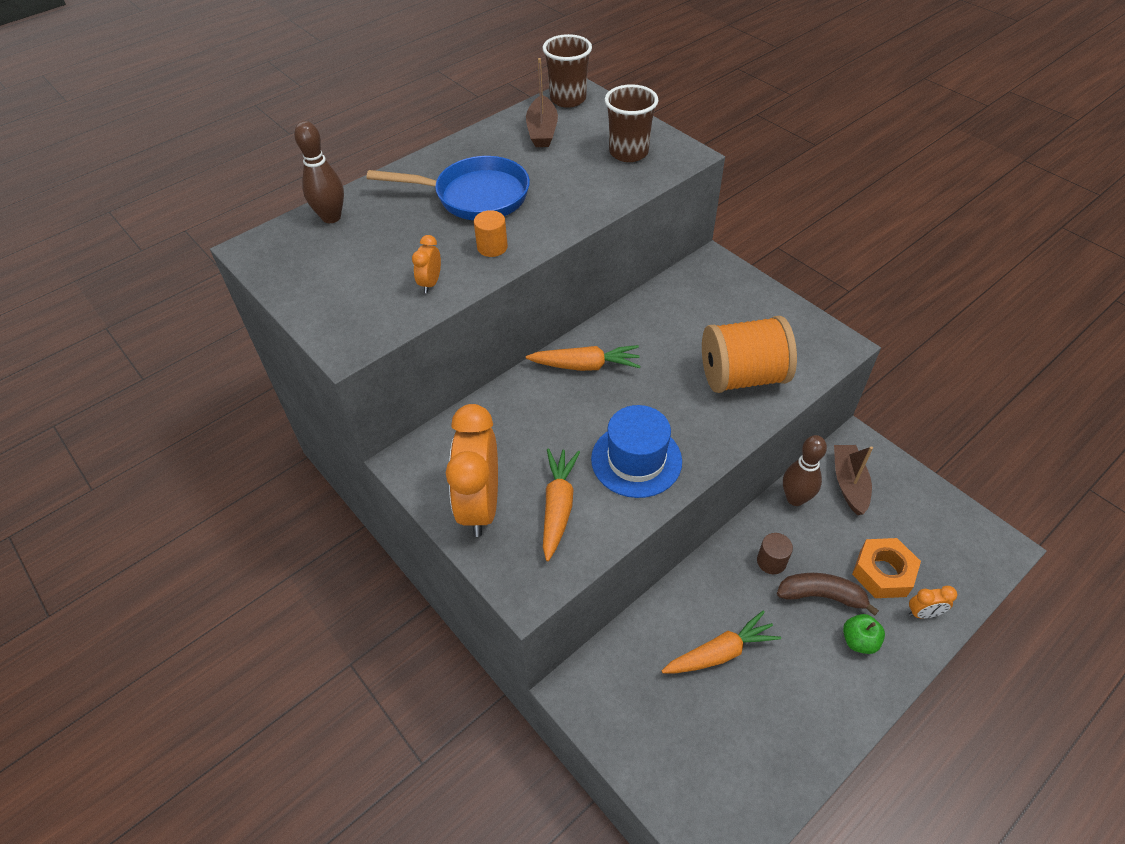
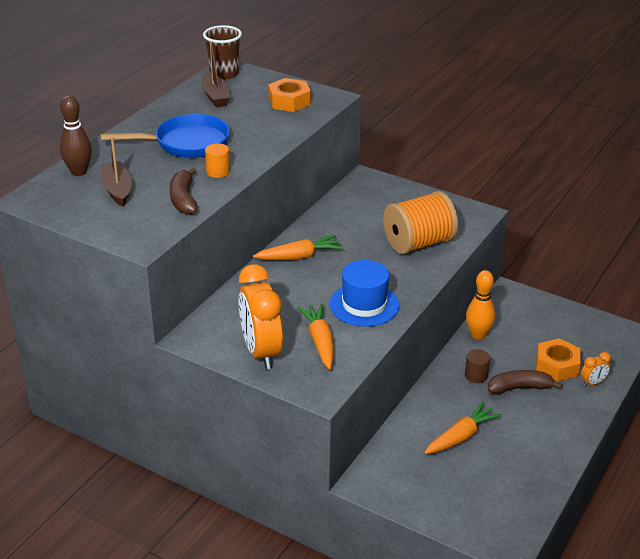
camera: 20 degrees left, 15 degrees down
orange clock [412,235,441,293] -> brown banana [170,167,197,215]
brown cup [605,84,659,162] -> orange nut [268,78,311,112]
brown bowling pin [783,435,827,506] -> orange bowling pin [466,270,495,339]
brown boat [834,445,873,515] -> brown boat moved to [101,136,132,207]
green apple [843,614,885,654] -> none

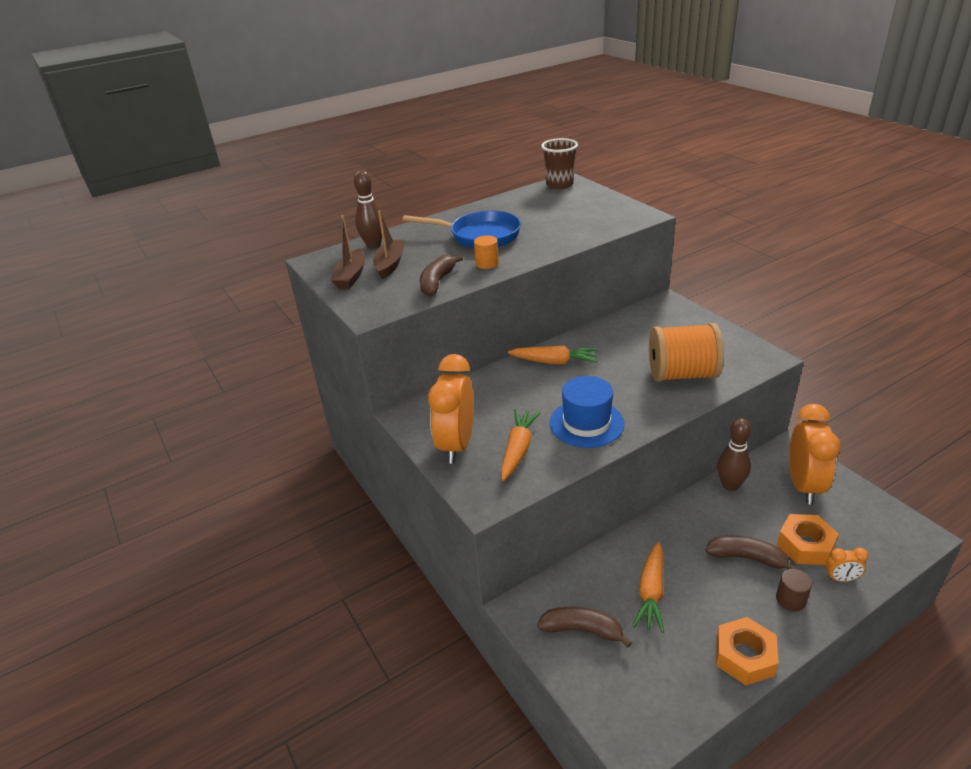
camera: 30 degrees right, 0 degrees up
brown boat [201,41,231,107] -> brown boat moved to [330,215,365,289]
orange nut [268,78,311,112] -> orange nut moved to [716,617,779,685]
orange carrot [424,402,502,454] -> orange carrot turned 120 degrees clockwise [632,542,664,633]
brown cylinder [465,349,490,383] -> brown cylinder moved to [776,569,812,612]
orange bowling pin [466,270,495,339] -> brown bowling pin [717,418,751,491]
none -> brown banana [537,607,632,648]
none -> orange clock [789,404,841,505]

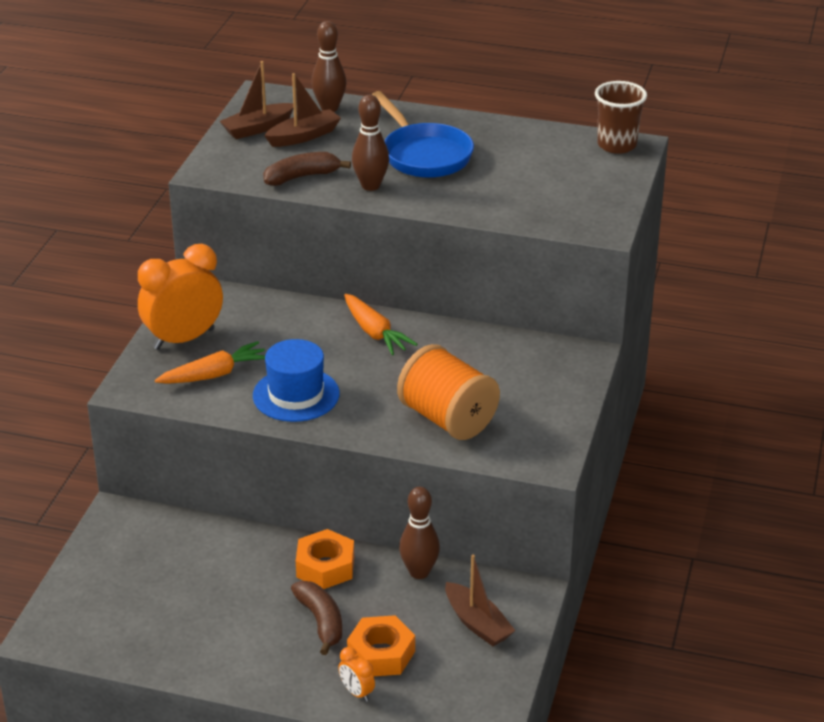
camera: 45 degrees right, 0 degrees up
orange cylinder [474,236,499,269] -> brown bowling pin [352,95,389,191]
brown banana [537,607,632,648] -> none
orange carrot [632,542,664,633] -> none
orange nut [716,617,779,685] -> orange nut moved to [296,529,354,589]
brown cylinder [776,569,812,612] -> none
orange clock [789,404,841,505] -> brown boat [445,555,516,646]

